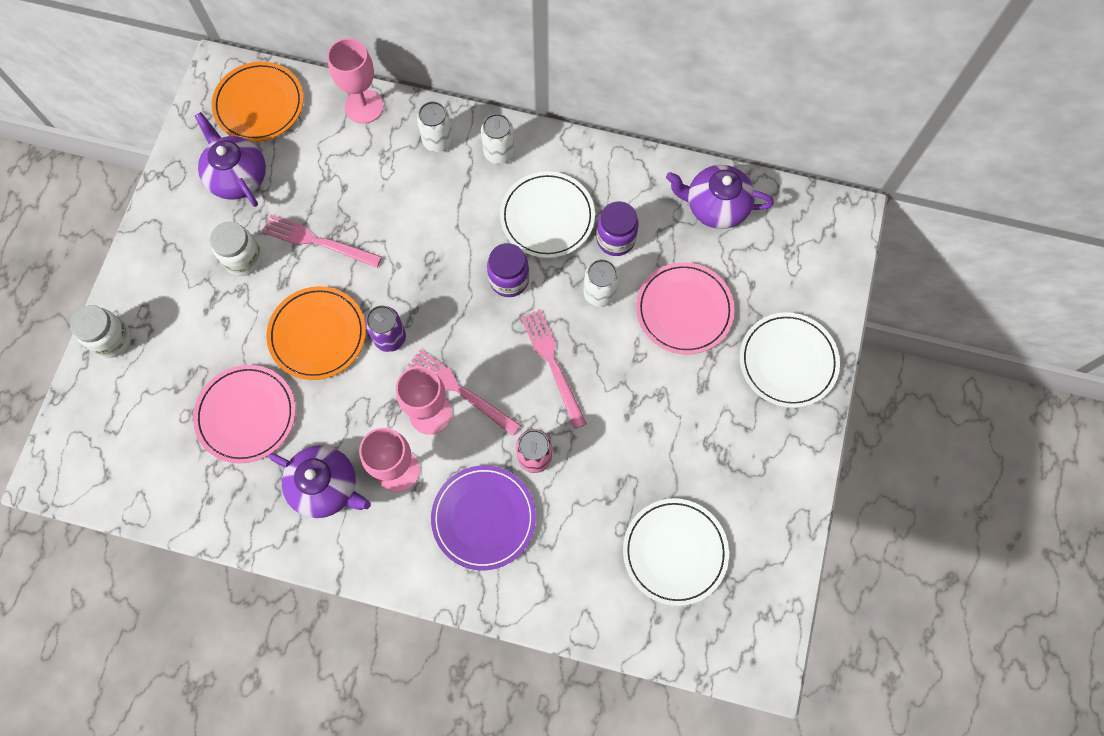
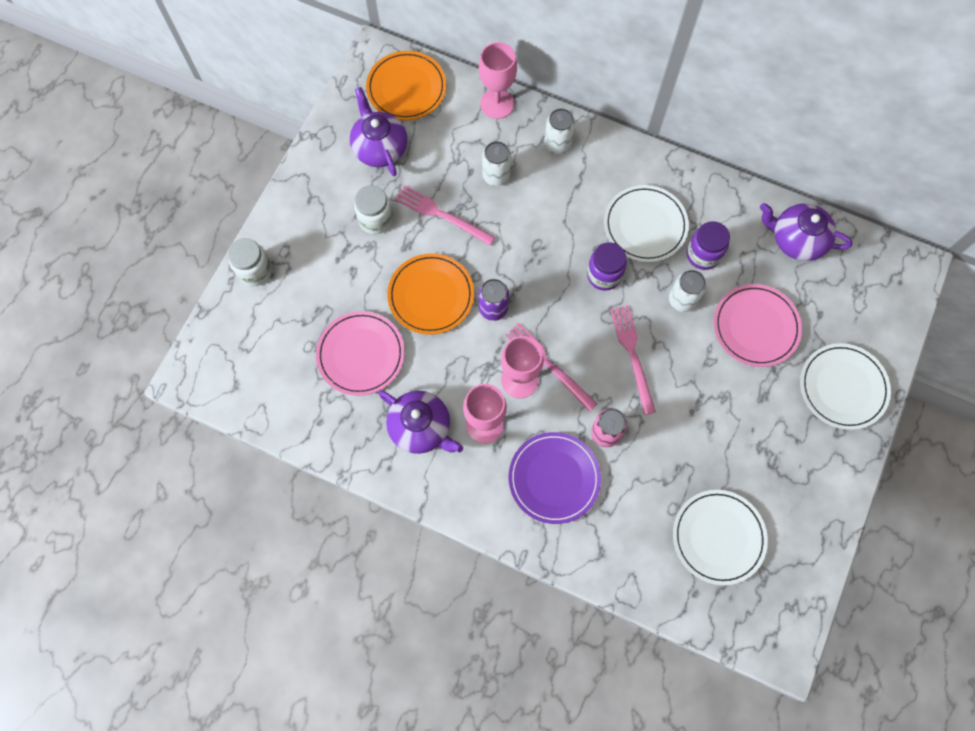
camera: 10 degrees right, 0 degrees up
white can [481,114,515,164] -> white can moved to [482,141,511,186]

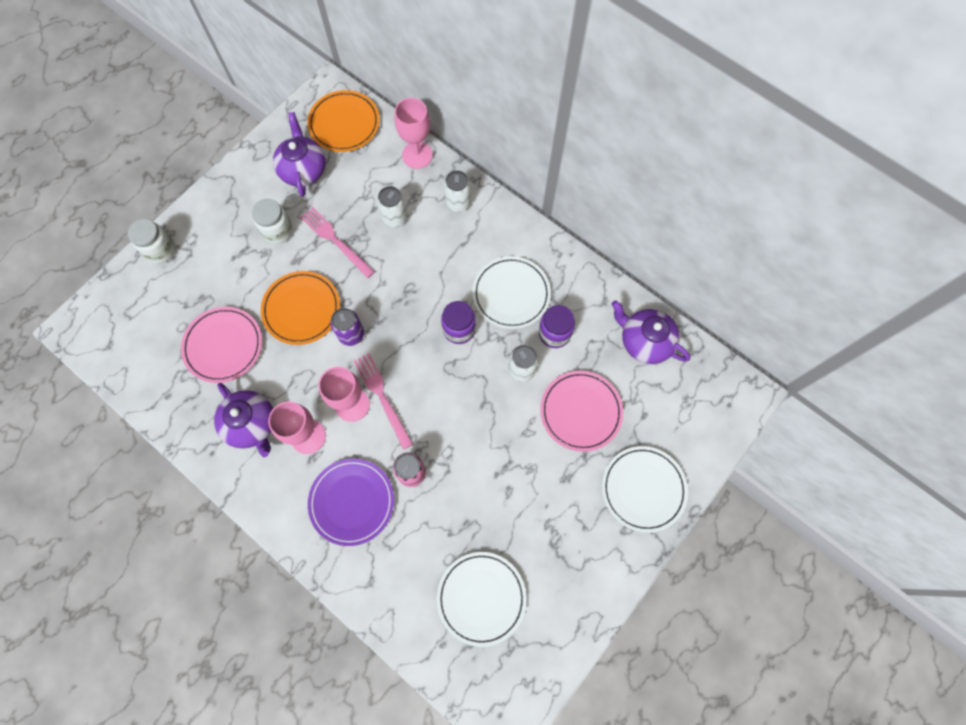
camera: 15 degrees right, 0 degrees up
pink fork [610,305,656,415] -> none

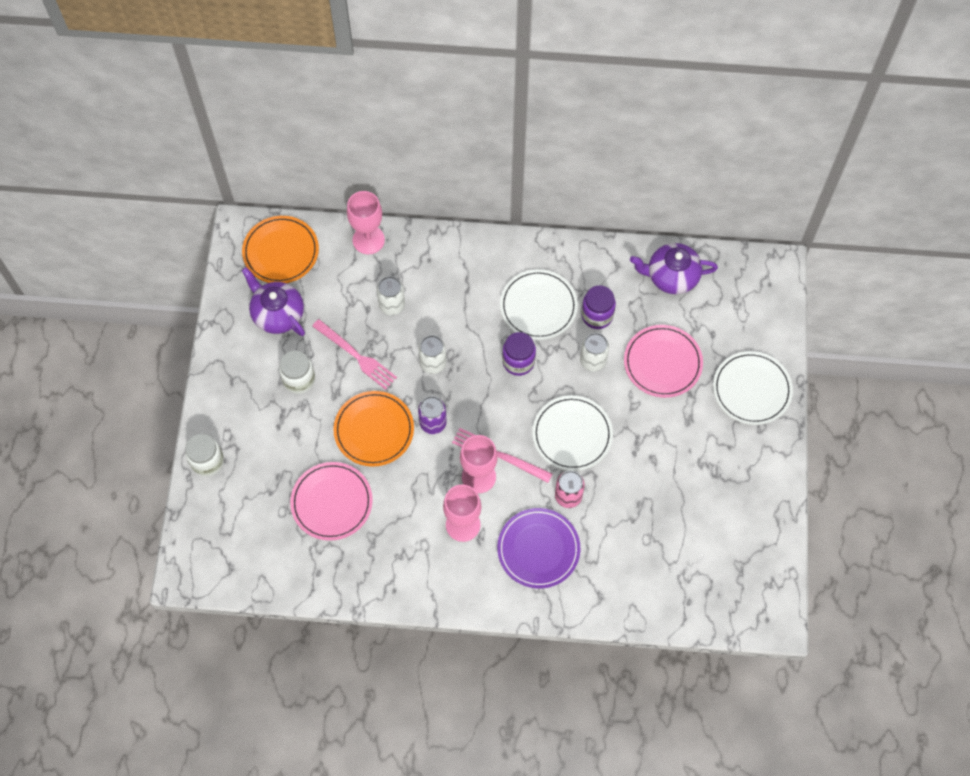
camera: 35 degrees left, 5 degrees down
purple teapot [214,383,273,457] -> none
pink fork [300,207,375,278] -> pink fork turned 150 degrees counterclockwise [312,319,397,390]
white plate [437,552,526,647] -> white plate moved to [532,395,613,471]
white can [444,170,471,212] -> white can moved to [418,335,446,374]

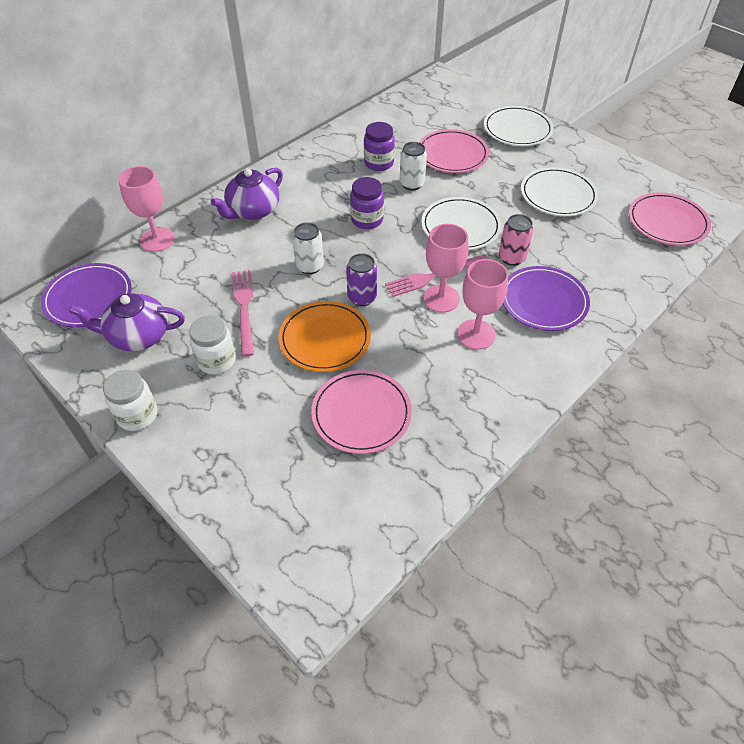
camera: 50 degrees left, 15 degrees down
white jar [185,434,224,477] -> white jar moved to [103,370,157,431]
orange plate [242,216,319,283] -> purple plate [41,263,132,327]
pink fork [312,319,397,390] -> pink fork turned 90 degrees counterclockwise [232,270,254,357]
white can [377,276,405,315] -> none
white plate [500,269,578,340] -> white plate moved to [521,167,598,216]
purple teapot [630,243,718,294] -> purple teapot moved to [211,168,283,220]
none -> pink plate [629,193,711,245]

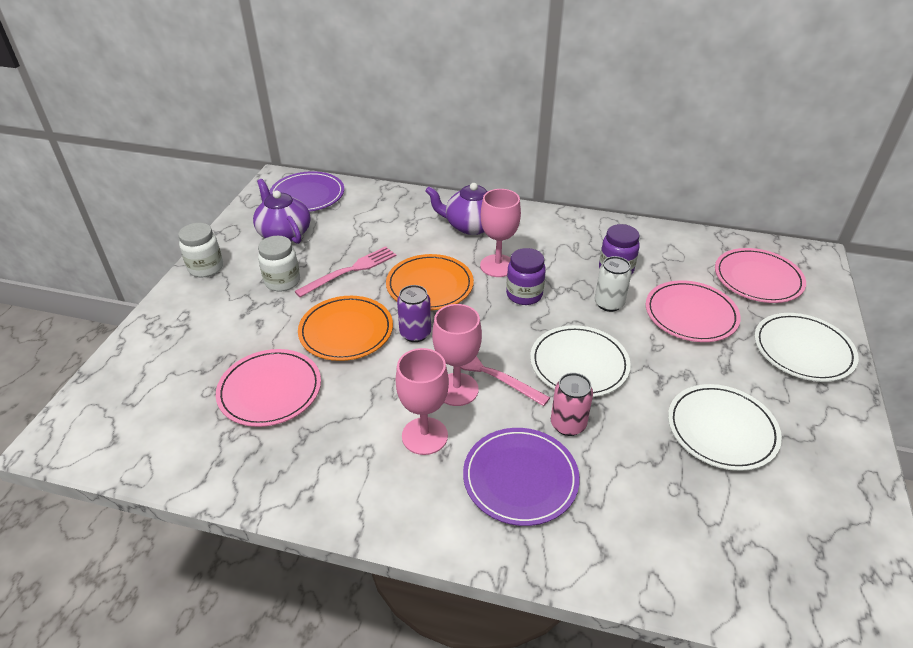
camera: 60 degrees right, 10 degrees down
pink goblet [118,166,175,252] -> pink goblet moved to [480,189,521,277]
white can [292,222,324,274] -> orange plate [386,254,474,310]
pink plate [629,193,711,245] -> pink plate moved to [715,248,806,303]

